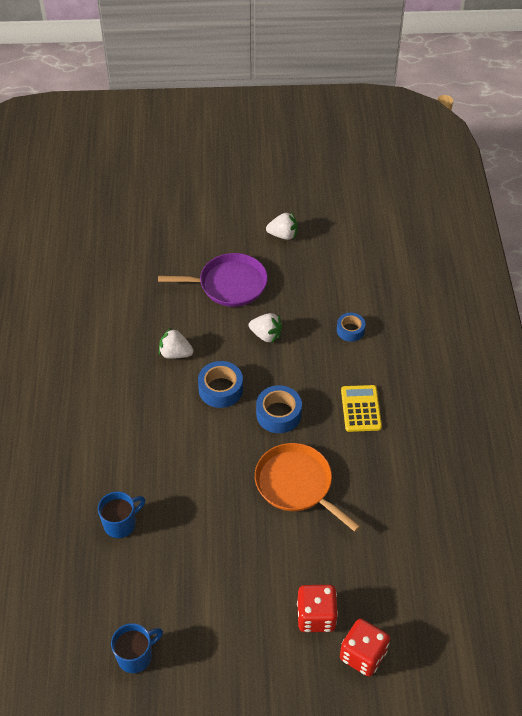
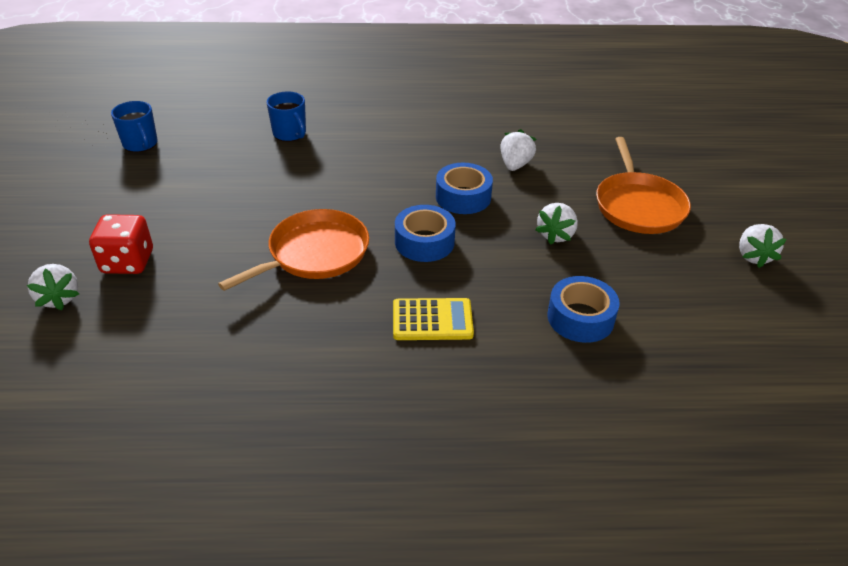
camera: 90 degrees right, 10 degrees down
purple pan [158,253,268,307] -> orange pan [596,137,691,234]
blue tape [337,313,365,342] -> blue tape [547,276,620,343], size x1.52
red dice [340,619,390,677] -> white strawberry [27,264,79,311]

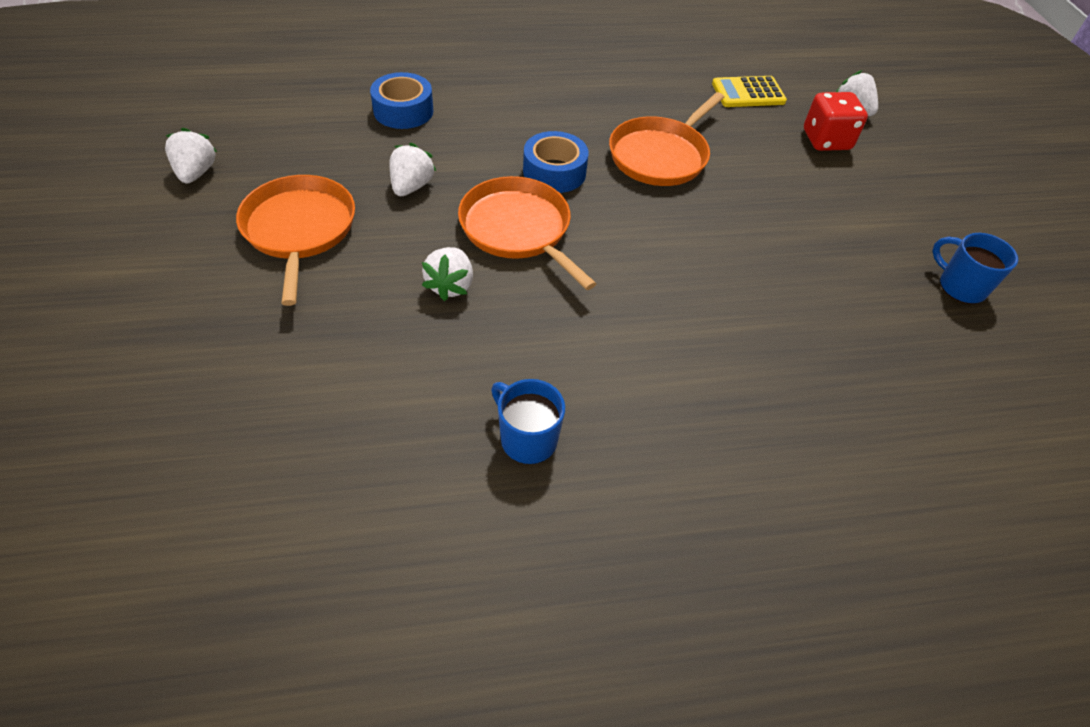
camera: 170 degrees right, 10 degrees up
blue mug [266,91,306,142] -> blue mug moved to [491,379,565,464]
yellow calculator [393,298,474,340] -> yellow calculator moved to [712,76,787,107]
blue tape [436,163,493,214] -> orange pan [458,176,596,290]

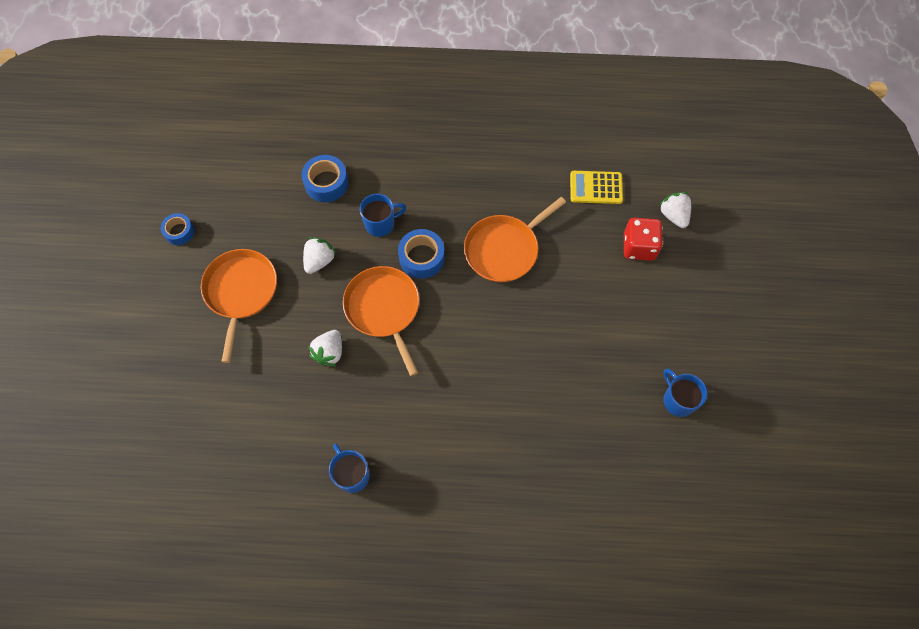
camera: 15 degrees right, 15 degrees up
white strawberry [165,128,217,183] -> blue tape [161,213,194,245]
none -> blue mug [360,194,406,237]

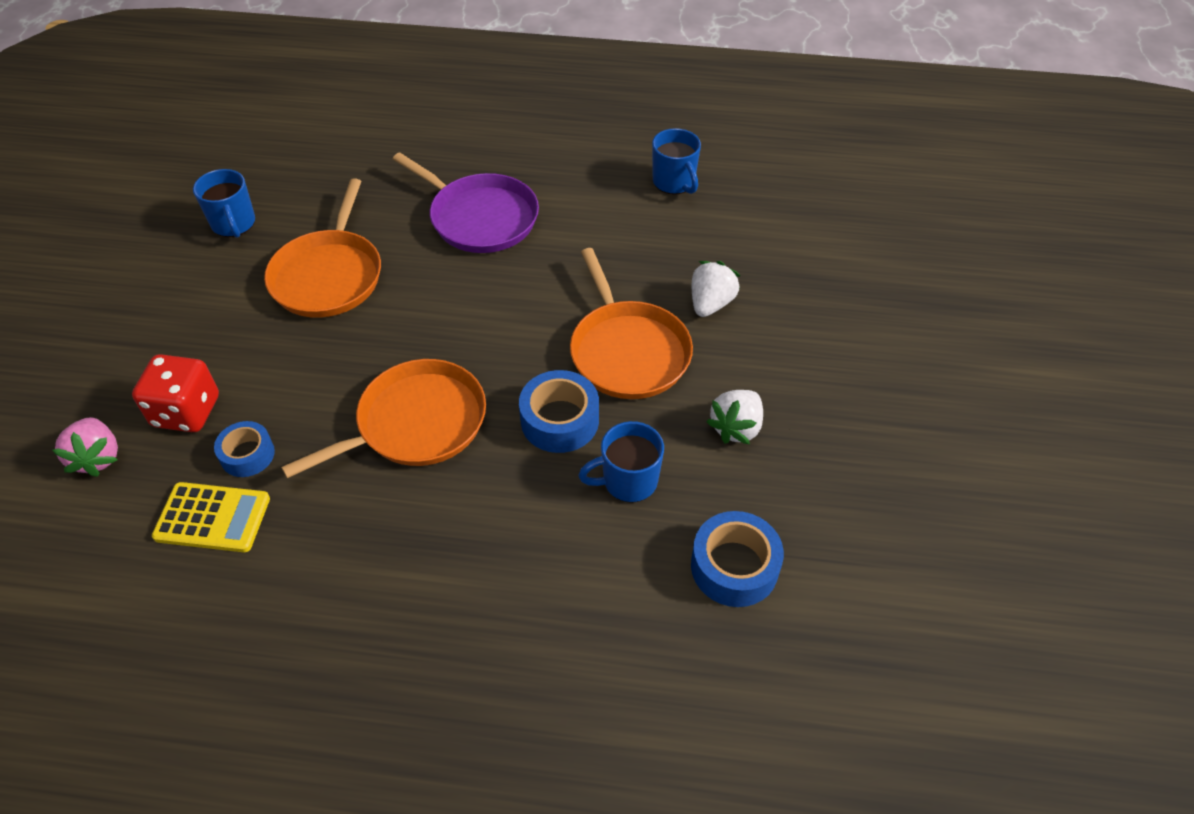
camera: 175 degrees left, 15 degrees down
blue tape [161,213,194,245] -> blue tape moved to [214,421,275,477]
orange pan [201,249,277,363] -> orange pan moved to [264,178,381,318]
white strawberry [659,192,691,228] -> pink strawberry [52,417,118,477]
none -> purple pan [393,152,539,253]

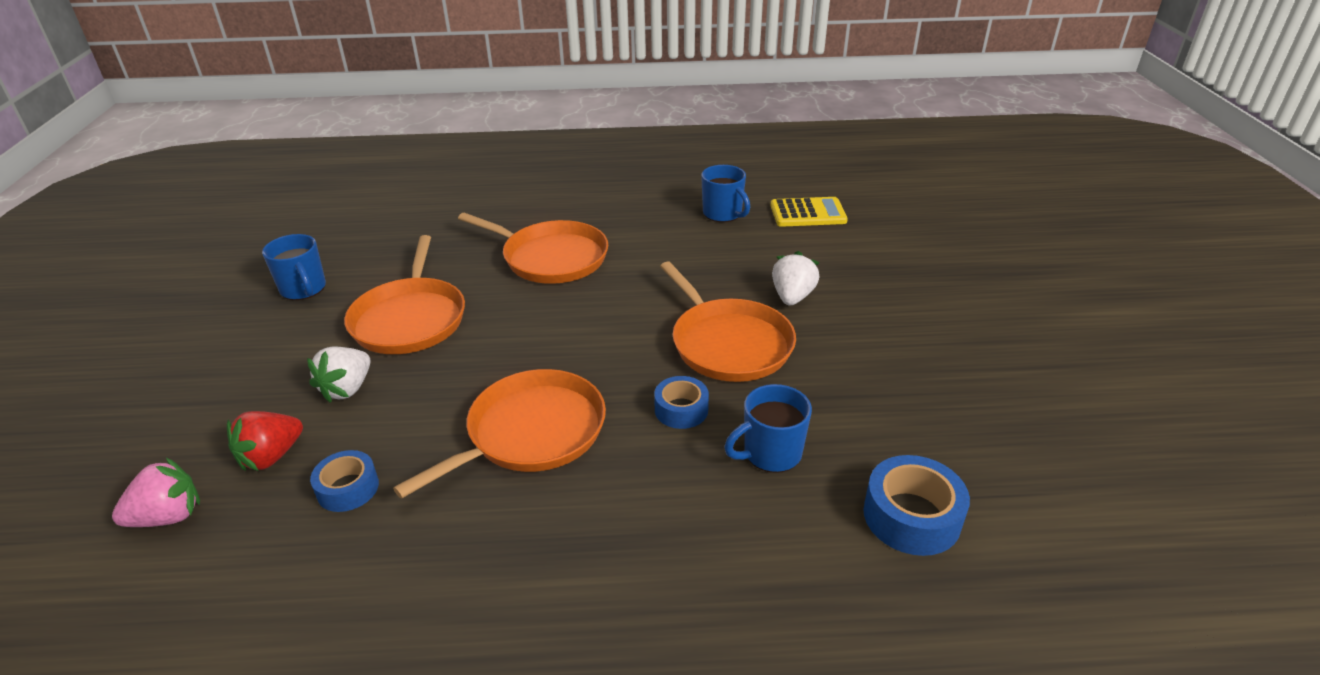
camera: 10 degrees left, 15 degrees down
pink strawberry [52,417,118,477] -> pink strawberry turned 90 degrees counterclockwise [112,458,200,527]
red dice [132,354,219,432] -> red strawberry [227,411,303,471]
yellow calculator [152,482,270,552] -> yellow calculator moved to [770,197,848,227]
purple pan [393,152,539,253] -> orange pan [458,213,608,284]
blue tape [519,370,599,453] -> blue tape [654,376,709,429], size x0.66
white strawberry [706,390,763,444] -> white strawberry moved to [307,347,370,403]

